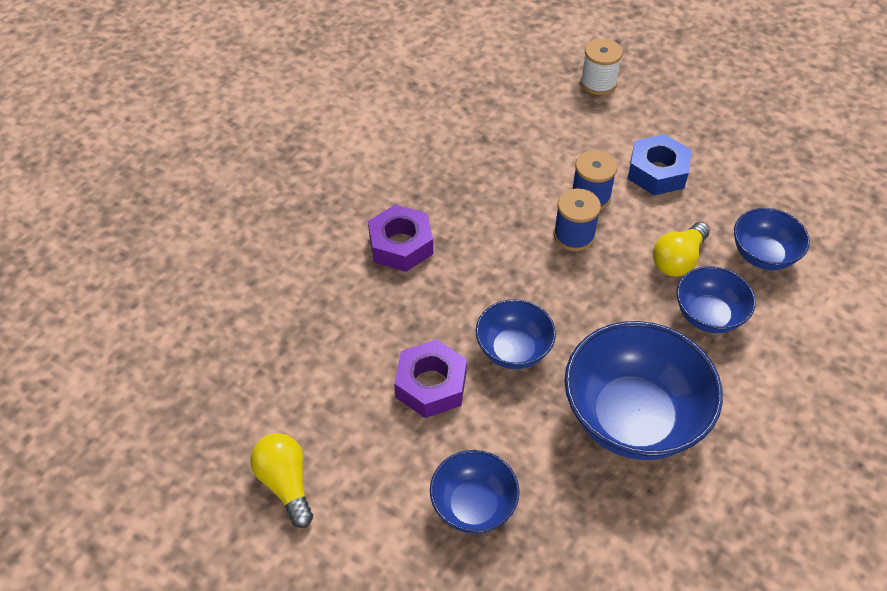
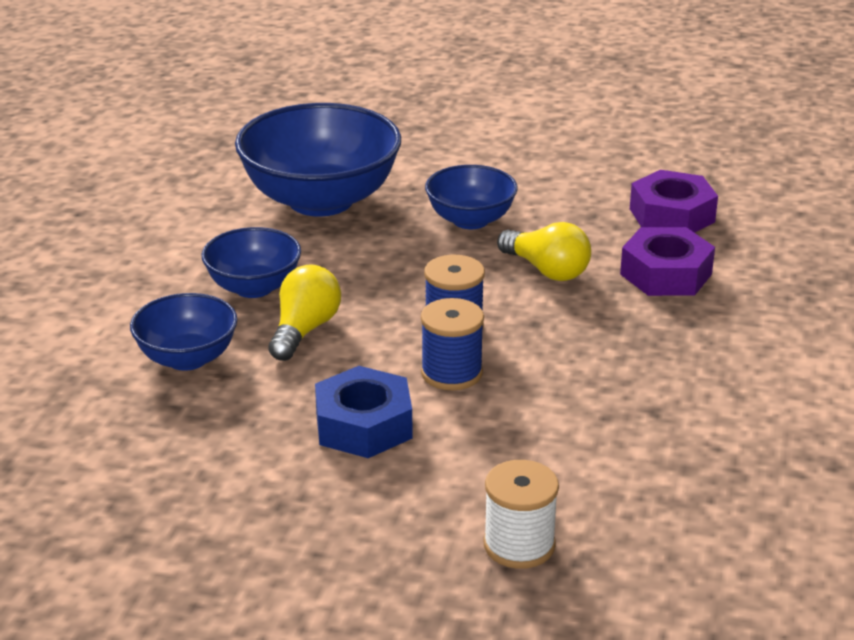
camera: 160 degrees right, 20 degrees down
yellow light bulb [250,433,313,528] -> yellow light bulb moved to [497,222,591,281]
purple nut [394,339,467,418] -> purple nut moved to [630,170,718,233]
blue bowl [430,450,520,534] -> none

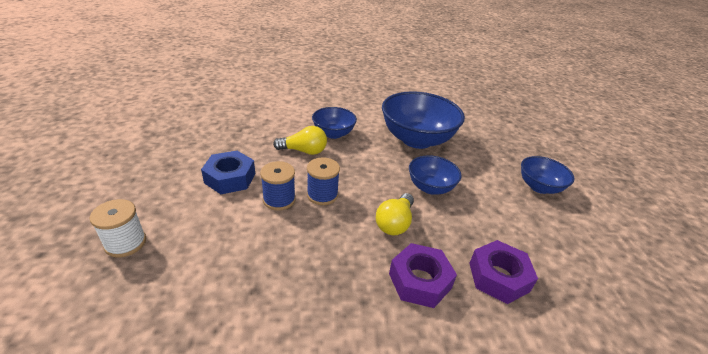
camera: 70 degrees right, 5 degrees up
blue bowl [130,293,237,371] -> blue bowl moved to [521,156,575,194]

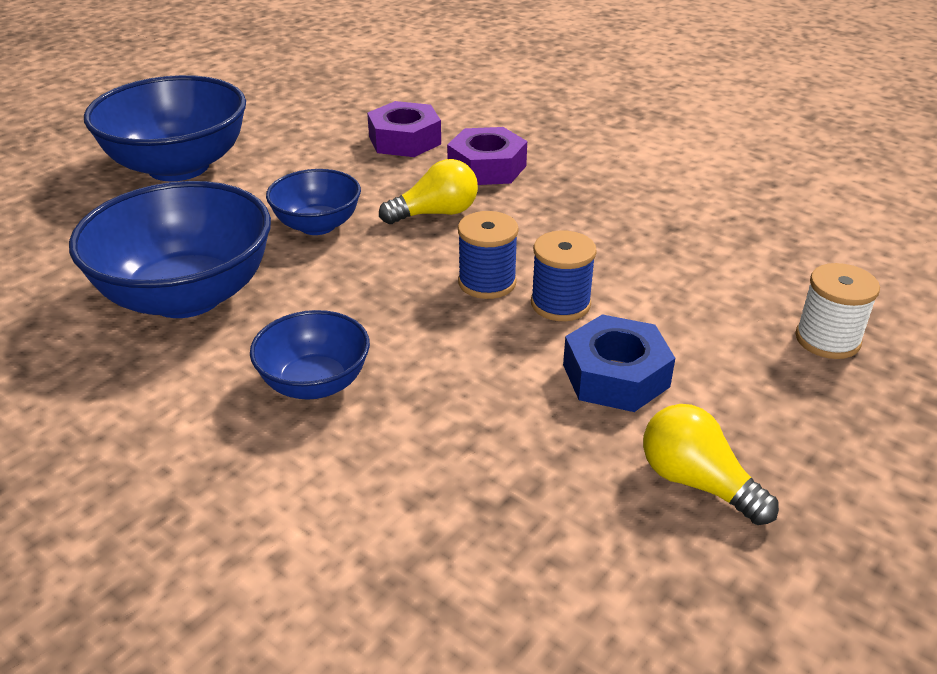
camera: 135 degrees left, 0 degrees up
yellow light bulb [273,126,327,155] -> yellow light bulb moved to [643,404,779,525]
blue bowl [521,156,575,194] -> blue bowl [84,75,246,181], size x1.82

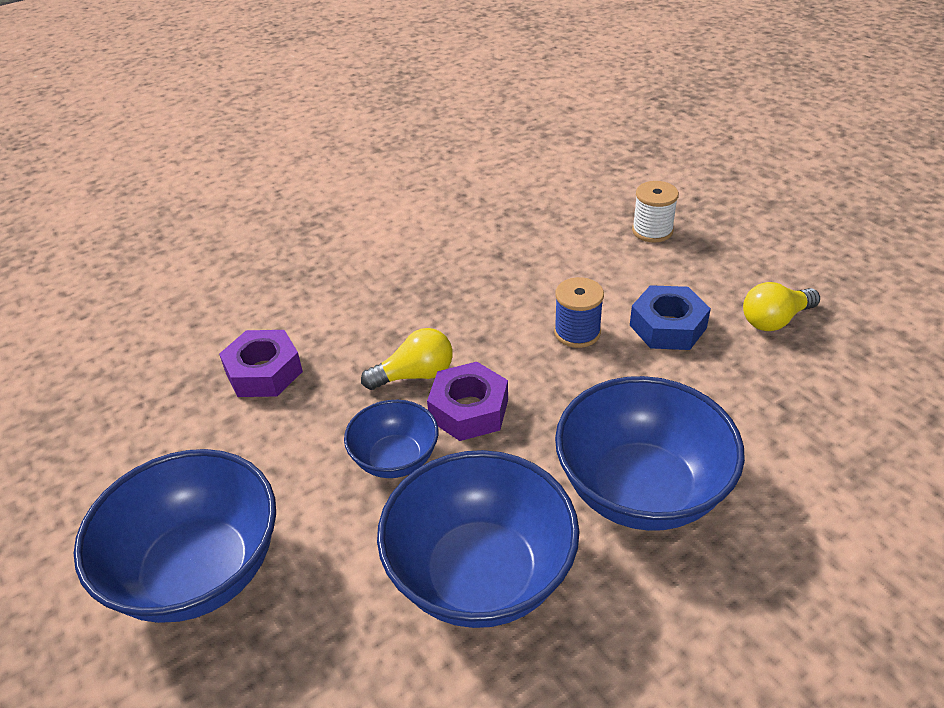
camera: 70 degrees left, 5 degrees up
blue bowl [250,310,370,399] -> blue bowl [555,376,745,531], size x1.82
yellow light bulb [379,159,478,224] -> yellow light bulb turned 75 degrees clockwise [361,328,453,390]
purple nut [447,127,527,185] -> purple nut moved to [427,362,508,441]
blue spool [458,211,519,299] -> none

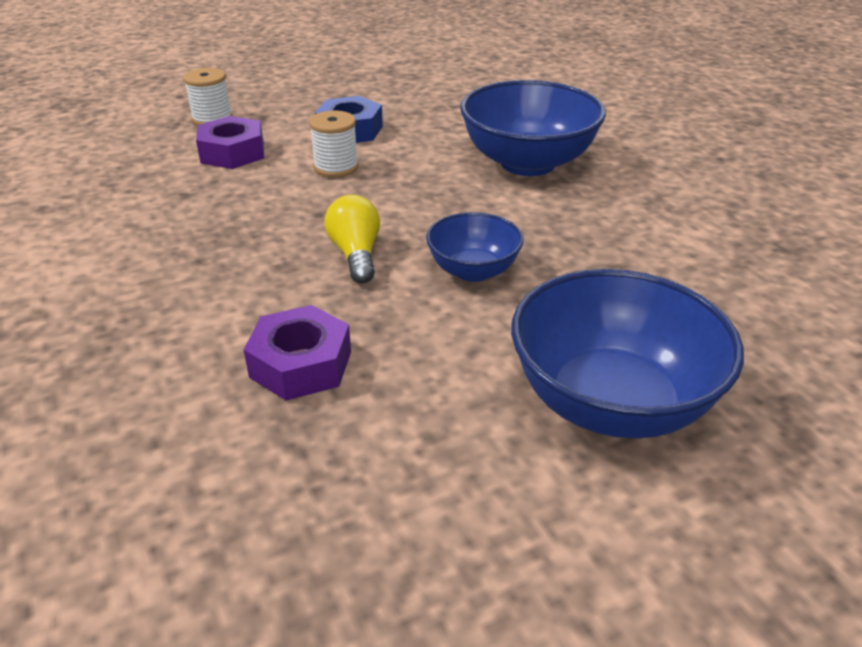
camera: 85 degrees left, 5 degrees down
blue bowl [377,450,579,628] -> none
purple nut [427,362,508,441] -> purple nut moved to [196,116,264,169]
blue spool [554,277,604,348] -> white spool [309,111,358,177]
yellow light bulb [743,282,820,331] -> none

